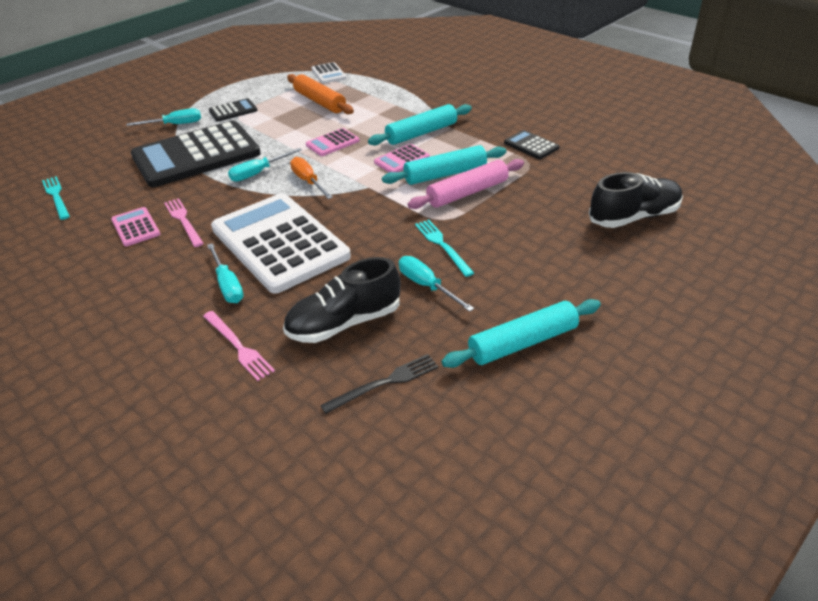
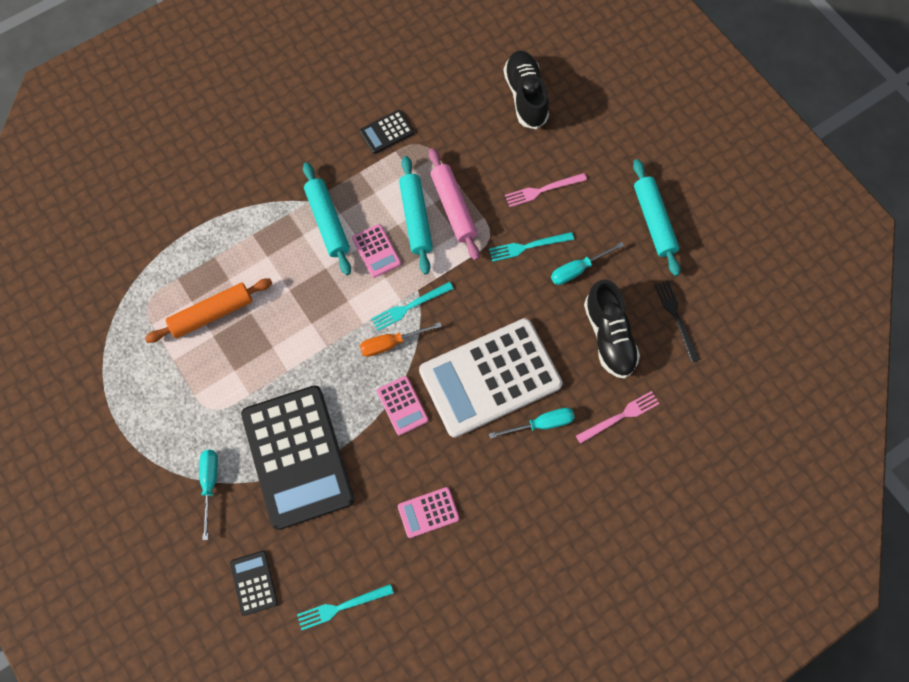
camera: 80 degrees left, 30 degrees up
pink fork [164,198,204,247] -> pink fork moved to [505,173,587,207]
black calculator [209,98,258,121] -> black calculator moved to [230,551,278,616]
turquoise screwdriver [228,148,302,182] -> none
pink calculator [306,128,359,156] -> pink calculator moved to [377,376,428,435]
white calculator [311,62,346,83] -> none
none -> turquoise fork [371,282,454,331]

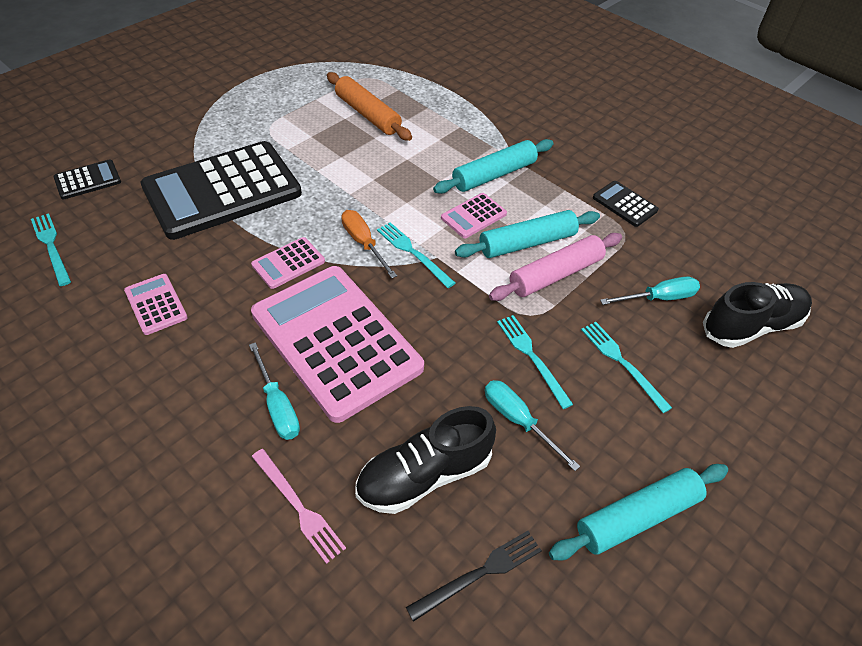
camera: 75 degrees right, 20 degrees down
turquoise screwdriver [199,450,218,540] -> turquoise screwdriver moved to [600,276,700,305]
white calculator [419,318,562,438] -> pink calculator [251,266,424,423]
pink fork [505,173,587,207] -> turquoise fork [581,322,672,413]

